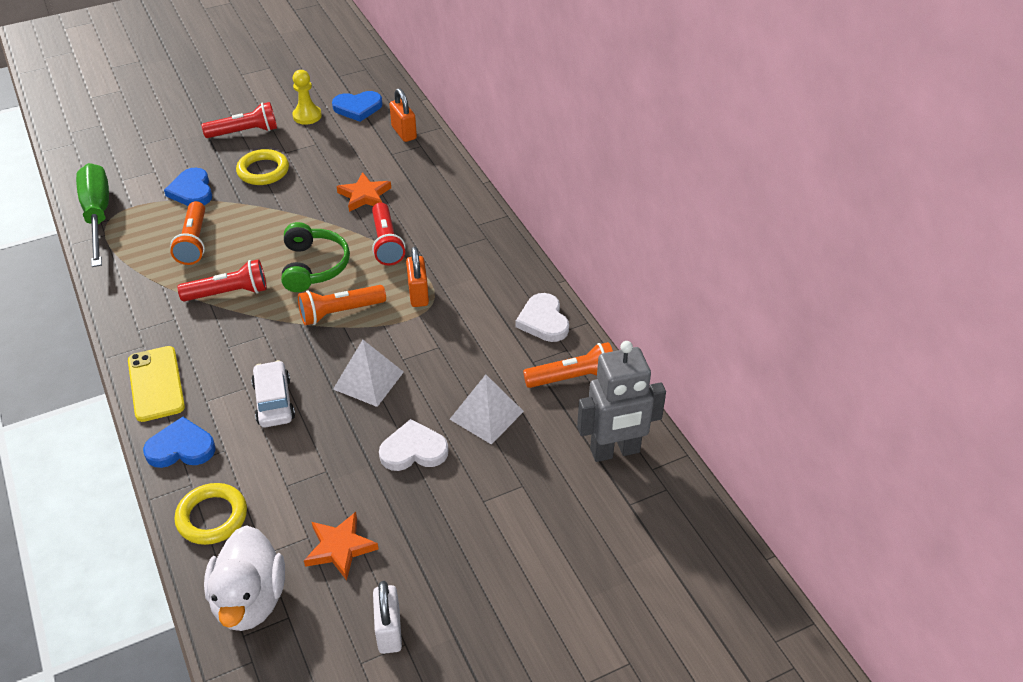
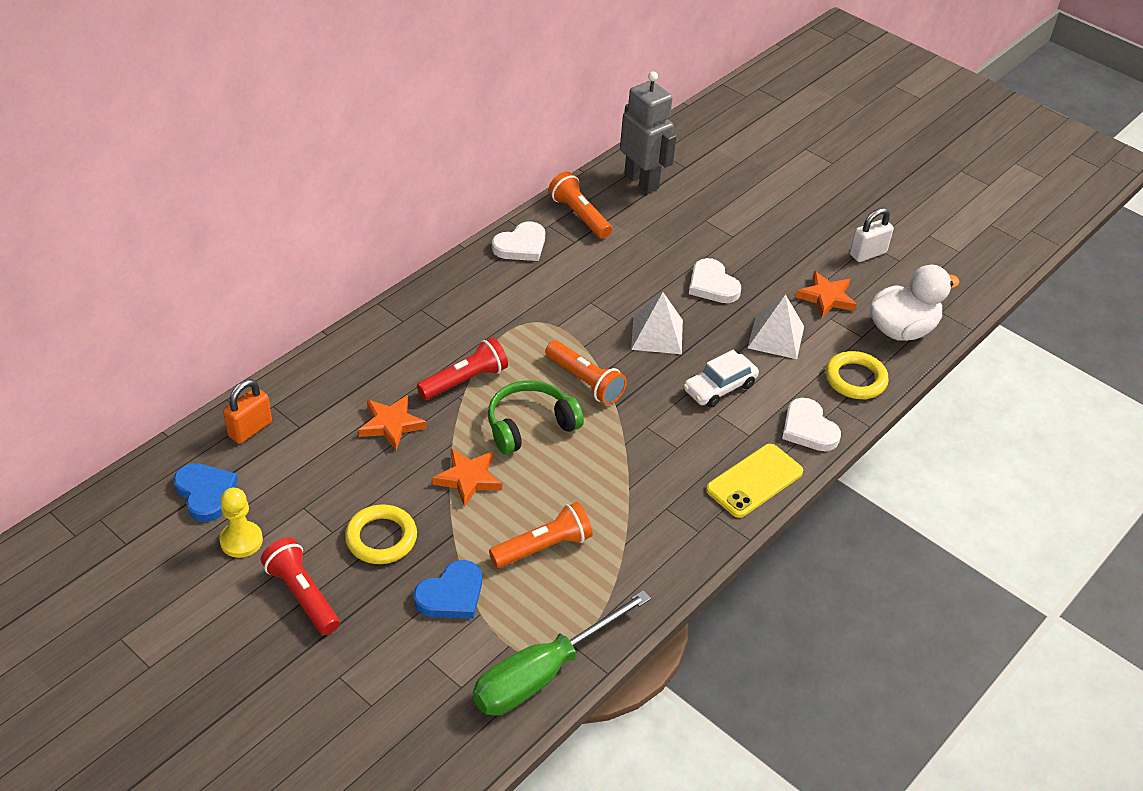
camera: 115 degrees left, 0 degrees up
blue heart [143,417,216,468] -> white heart [782,398,841,451]
red flashlight [177,259,267,301] -> none
orange padlock [406,247,429,307] -> none
white pyramid [450,375,524,445] -> white pyramid moved to [748,294,804,359]
none -> orange star [432,448,502,507]

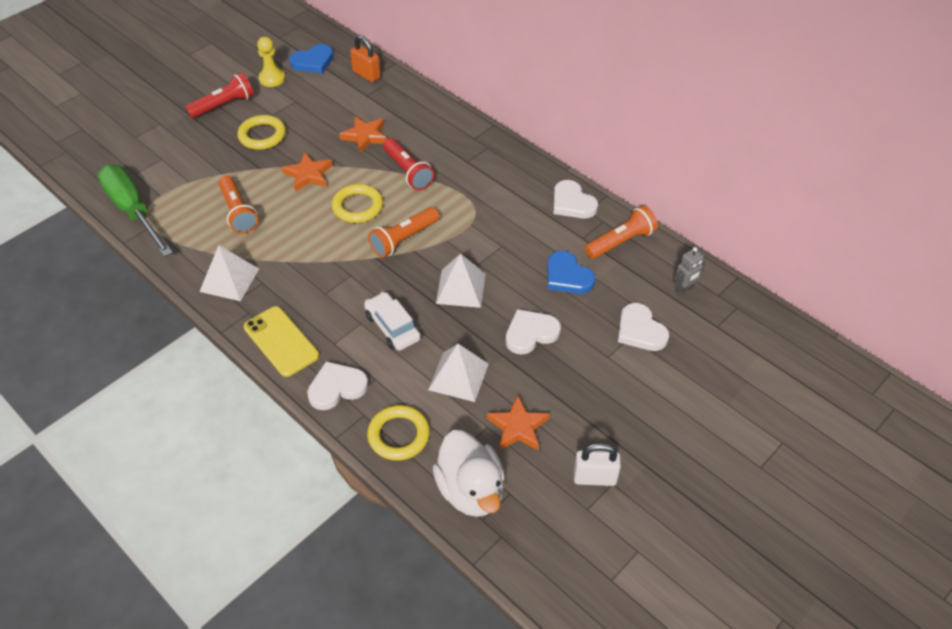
camera: 95 degrees right, 5 degrees up
blue heart [414,560,482,619] -> blue heart moved to [548,251,595,294]
green headphones [488,380,584,454] -> yellow ring [332,184,383,223]
grey robot [620,71,677,193] -> grey robot [675,247,705,295], size x0.48
white padlock [850,208,894,262] -> white padlock turned 60 degrees counterclockwise [574,443,621,486]
none -> white pyramid [199,245,259,301]
none -> white heart [618,303,669,351]

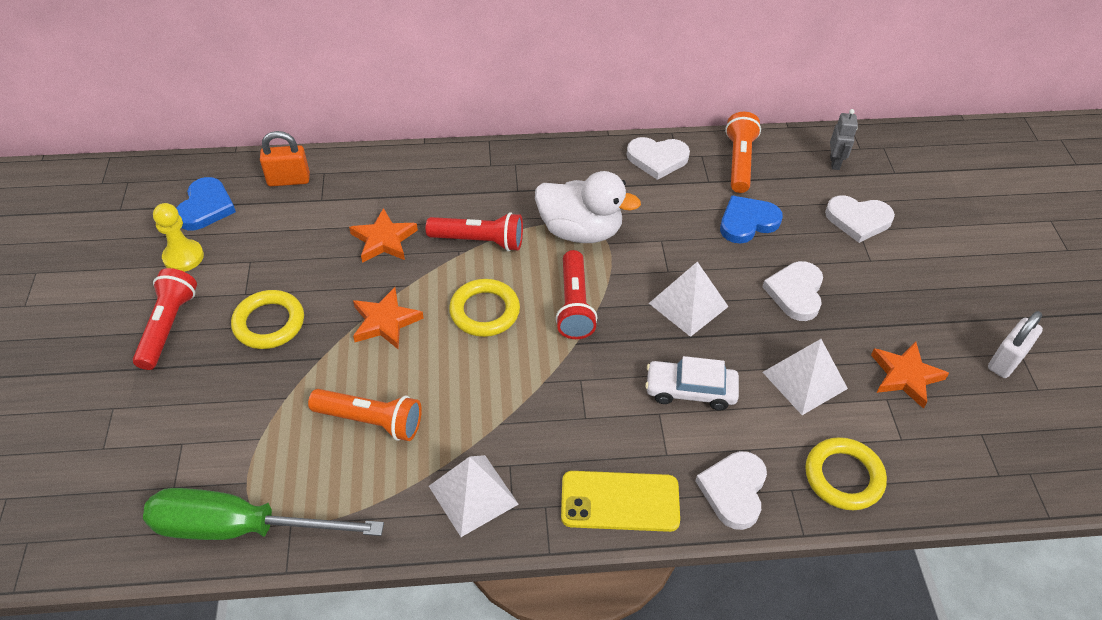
camera: 50 degrees left, 0 degrees up
orange flashlight [368,207,439,258] -> red flashlight [555,250,597,339]
white duck [432,430,505,517] -> white duck moved to [535,171,641,243]
blue heart [548,251,595,294] -> blue heart turned 150 degrees clockwise [720,195,783,244]

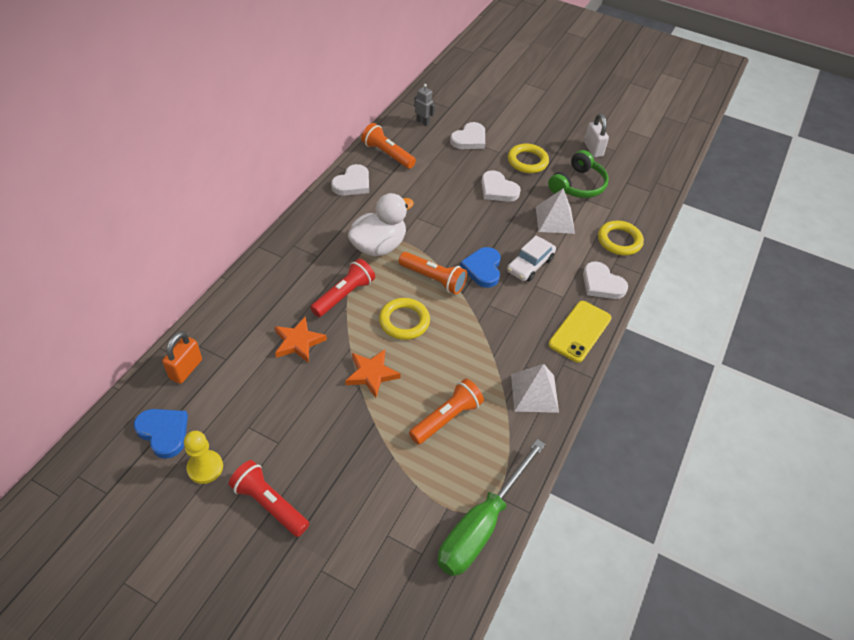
camera: 60 degrees left, 0 degrees up
yellow ring [231,290,304,349] -> yellow ring moved to [508,144,549,173]
red flashlight [555,250,597,339] -> orange flashlight [399,252,467,294]
white pyramid [649,262,729,337] -> none
blue heart [720,195,783,244] -> blue heart moved to [460,247,501,288]
orange star [871,341,949,409] -> green headphones [548,150,609,198]

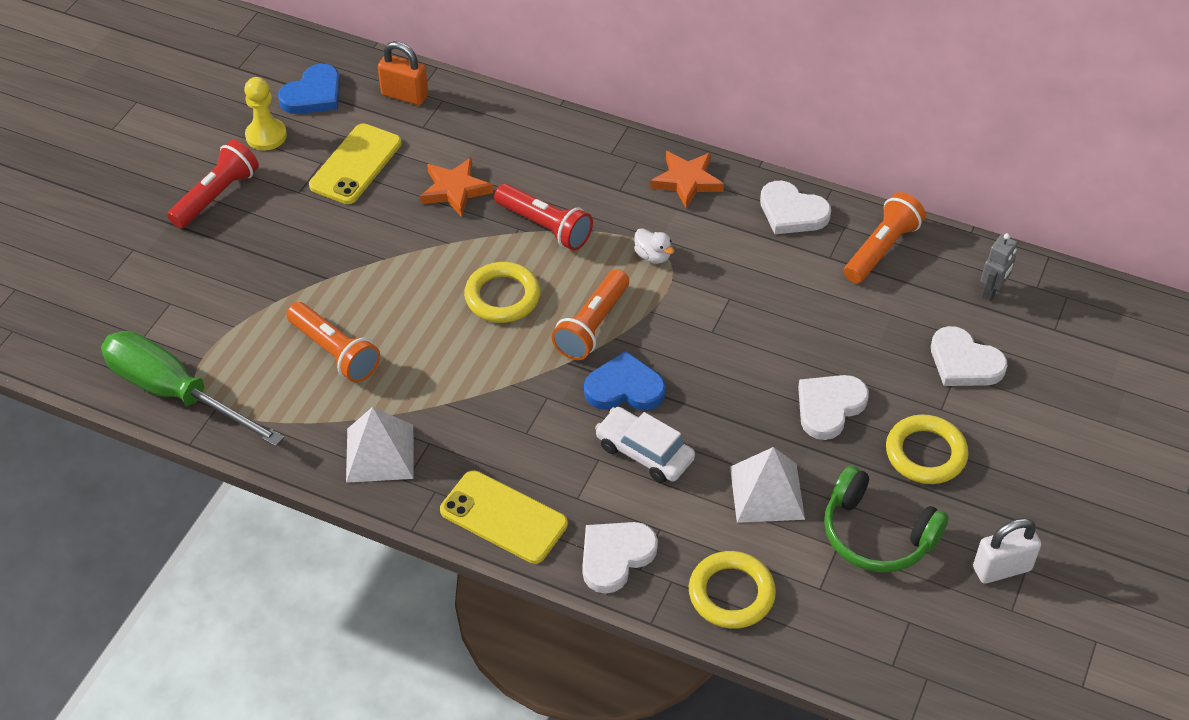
camera: 90 degrees right, 0 degrees up
orange star [345,349,401,398] -> orange star moved to [650,151,724,208]
white duck [348,193,414,256] -> white duck [634,228,674,264], size x0.42
none -> yellow phone [309,123,402,204]

